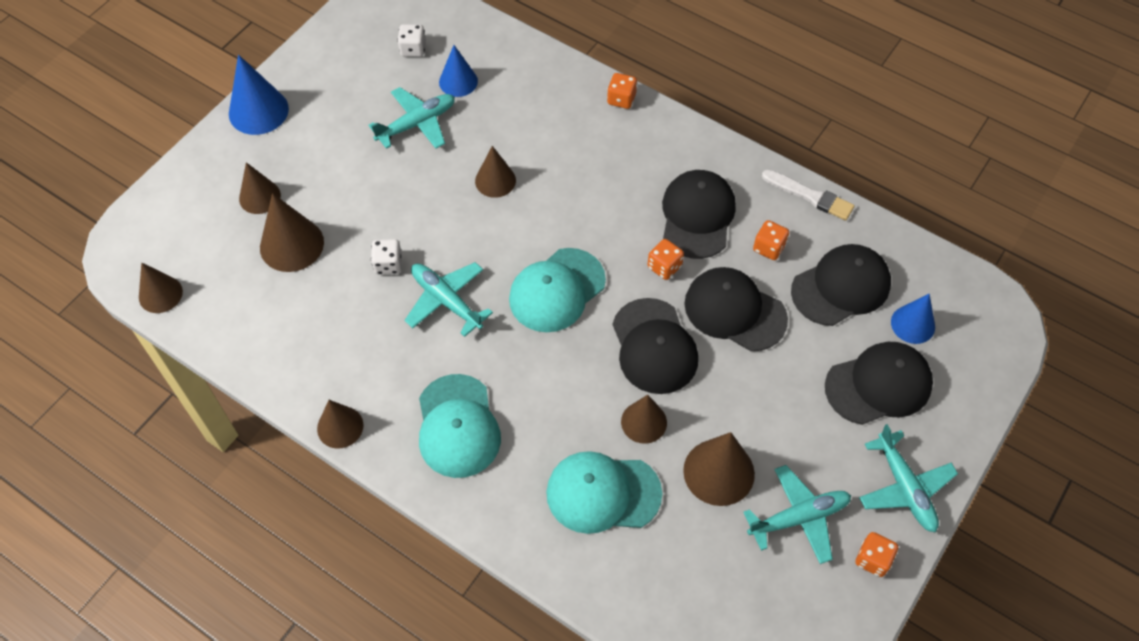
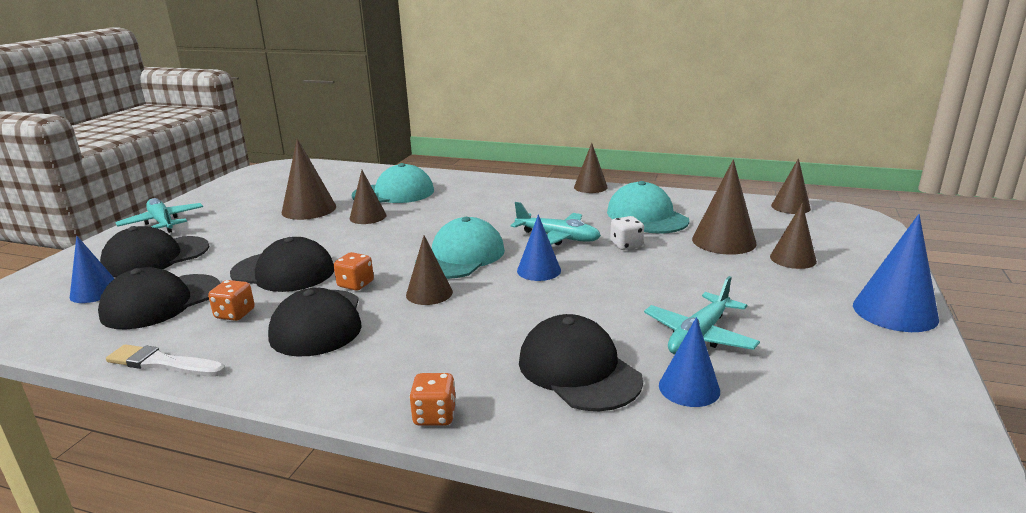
camera: 165 degrees right, 35 degrees down
white dice [397,24,426,57] -> none
turquoise cap [419,374,501,478] -> turquoise cap moved to [607,181,689,234]
brown cone [475,146,516,198] -> brown cone moved to [406,235,453,305]
black cap [612,298,698,394] -> black cap moved to [519,314,643,411]
turquoise plane [743,465,851,564] -> none
orange dice [855,532,898,577] -> none
none -> blue cone [517,215,561,281]

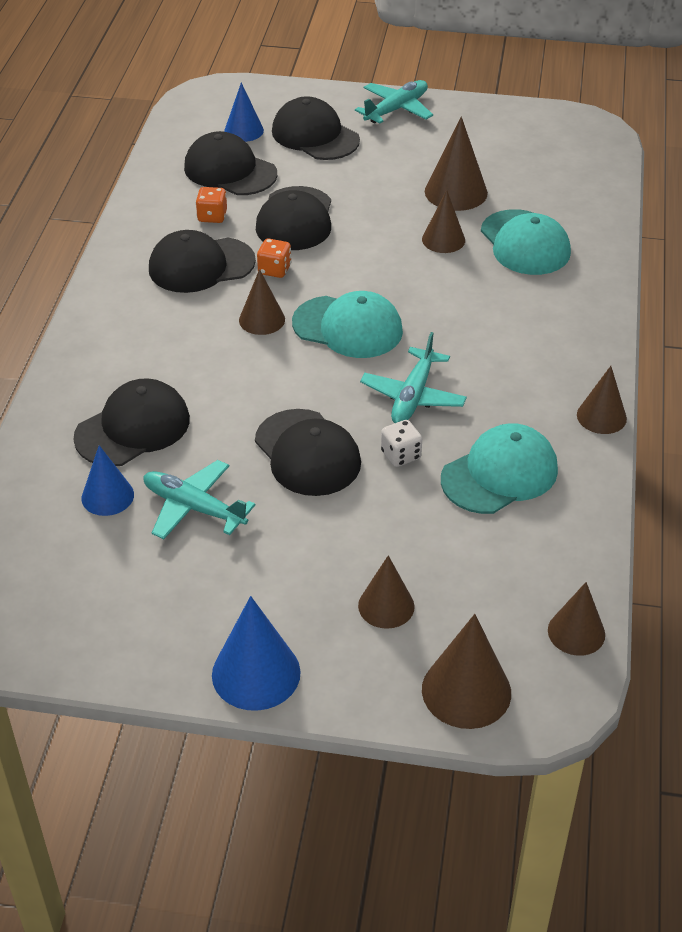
camera: 80 degrees right, 20 degrees up
white brush [106,344,225,377] -> none
orange dice [409,373,456,426] -> none
blue cone [517,215,561,281] -> none
brown cone [692,159,757,255] -> brown cone moved to [422,614,511,729]
none -> black cap [255,409,361,496]

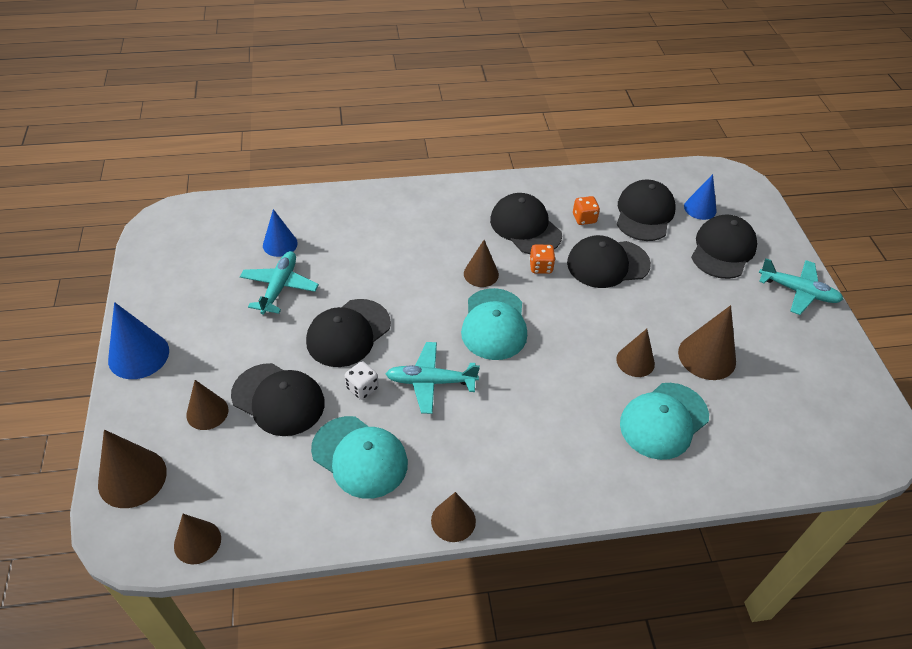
camera: 70 degrees right, 5 degrees up
black cap [73,378,190,466] -> black cap moved to [231,363,325,436]

